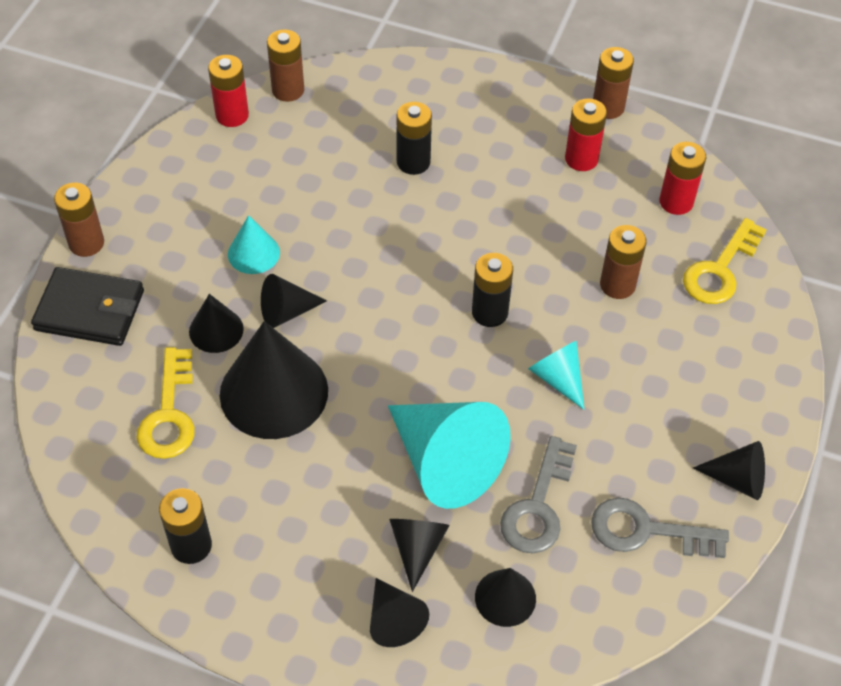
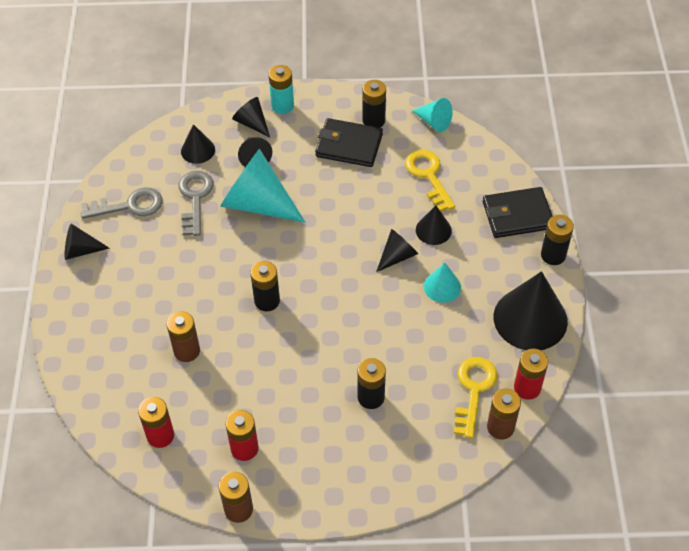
camera: 160 degrees right, 0 degrees up
brown battery [54,183,104,257] -> black battery [541,215,574,265]
black cone [220,321,328,439] -> black cone moved to [494,271,568,350]
turquoise cone [528,341,585,410] -> turquoise cone moved to [412,98,452,132]
yellow key [683,218,767,304] -> yellow key moved to [454,357,498,438]
none -> turquoise battery [268,65,294,114]
none -> black wallet [315,118,383,167]

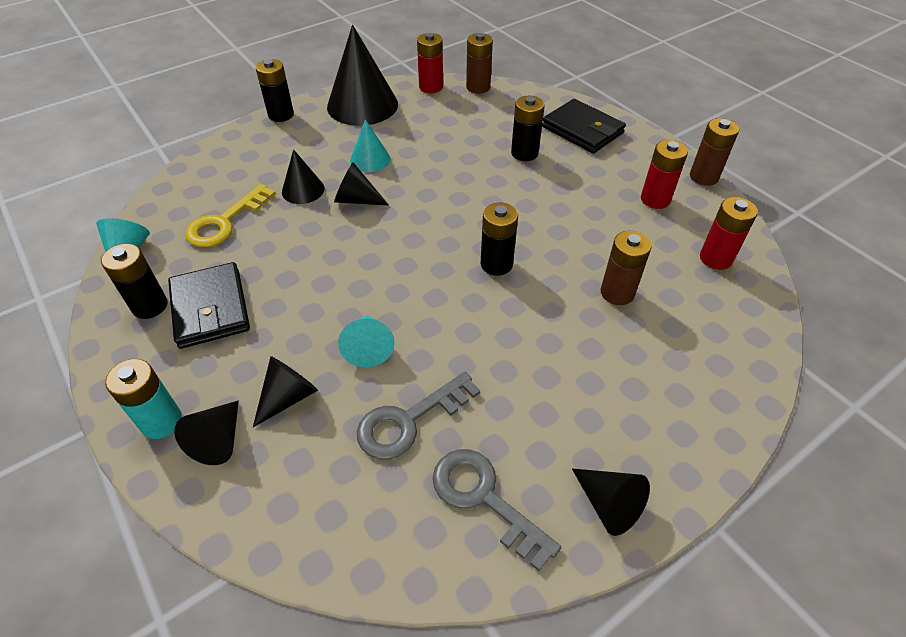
camera: 125 degrees left, 5 degrees down
black cone [181,124,215,164] -> none
turquoise cone [220,149,305,223] -> turquoise cone [338,315,395,367], size x0.52
yellow key [454,357,498,438] -> none
black wallet [483,187,553,238] -> black wallet moved to [542,99,626,154]

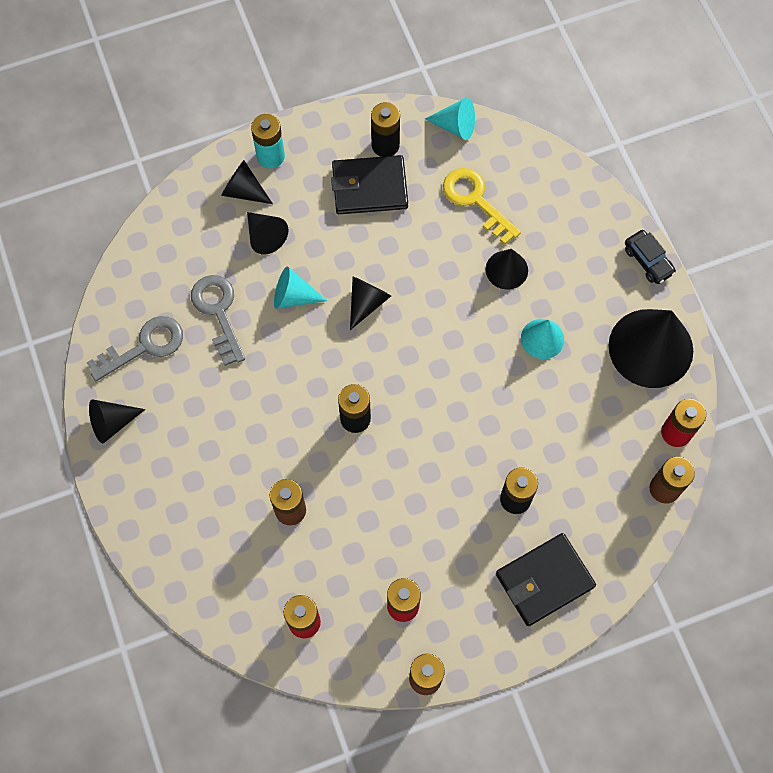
camera: 105 degrees right, 20 degrees up
black battery [256,59,294,122] -> black car [625,230,676,284]
black cone [334,162,389,205] -> black cone moved to [350,277,391,330]

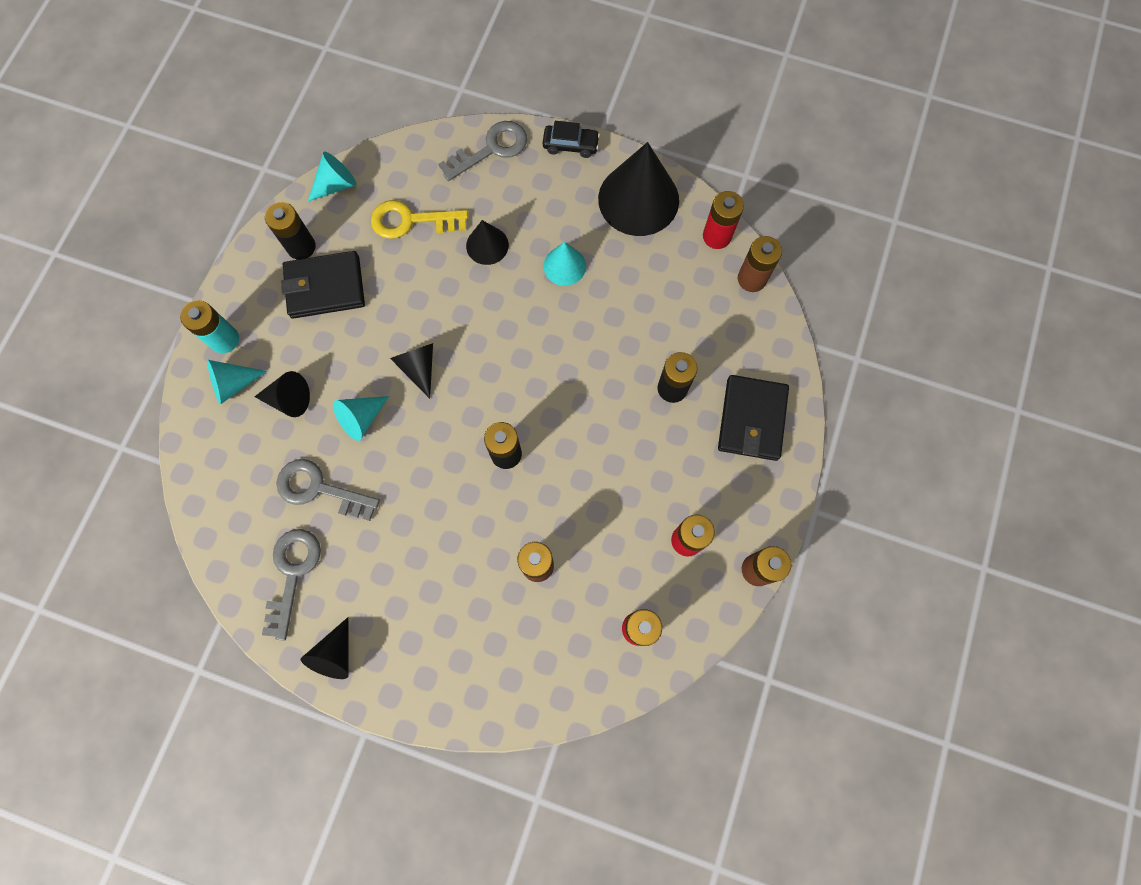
camera: 50 degrees left, 5 degrees up
black cone [221,160,273,204] -> turquoise cone [207,360,267,405]
black wallet [331,155,408,214] -> black wallet turned 45 degrees clockwise [281,251,365,319]
none -> grey key [438,121,527,181]

